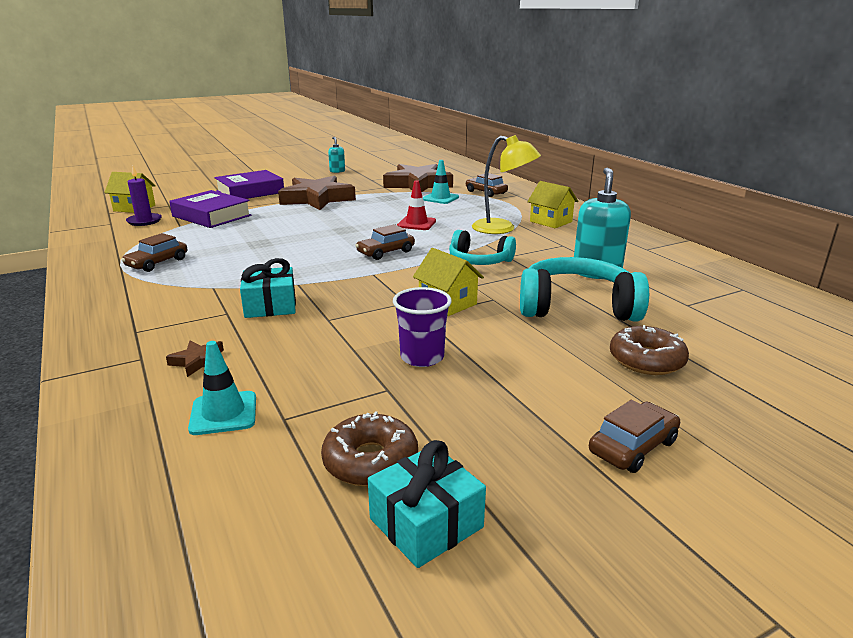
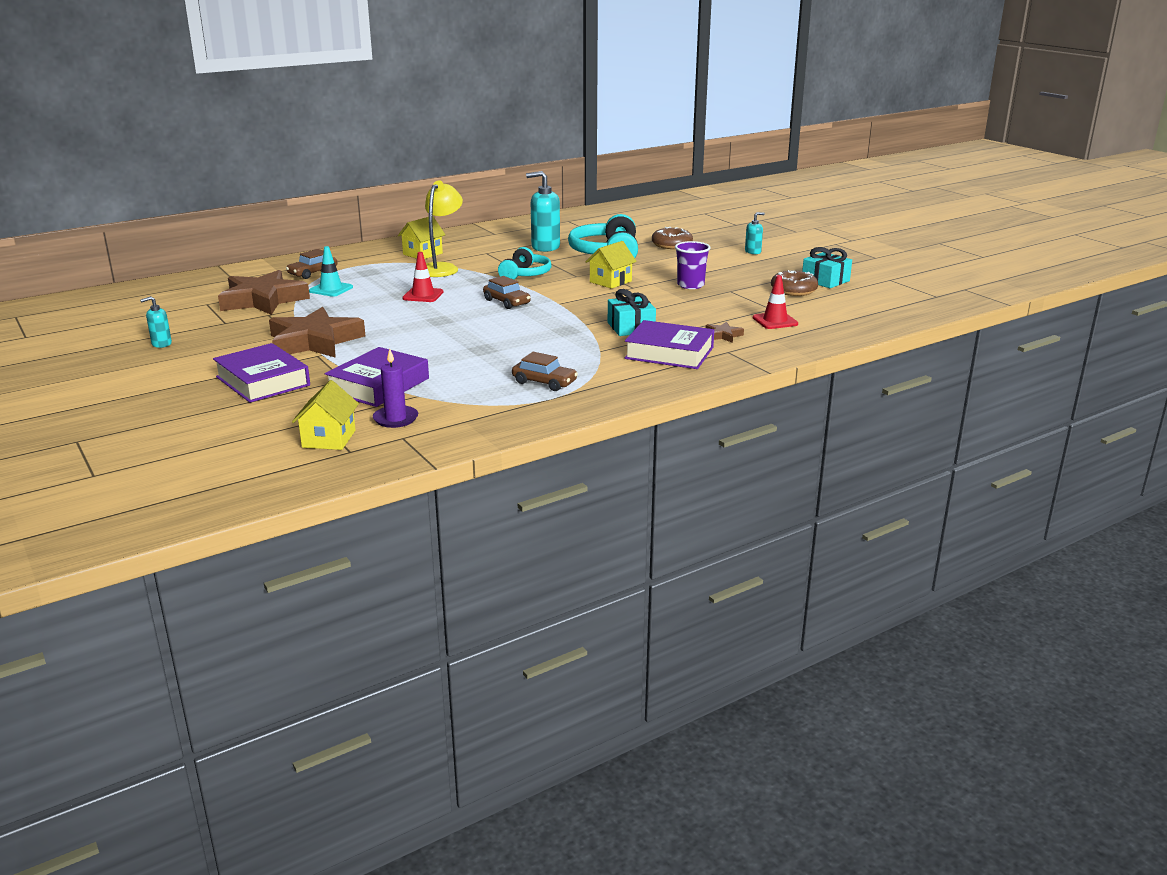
camera: 95 degrees left, 0 degrees up
turquoise traffic cone [188,341,256,435] -> red traffic cone [753,275,798,329]
brown car [589,400,680,473] -> turquoise soap dispenser [745,212,765,254]
none -> purple book [625,320,714,369]

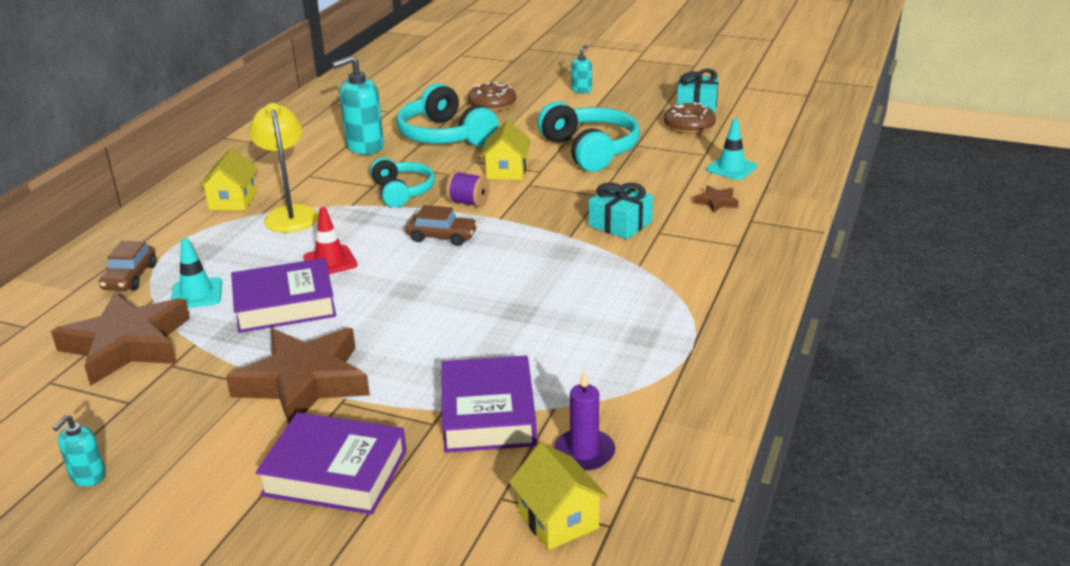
camera: 35 degrees left, 5 degrees up
brown car [512,352,578,391] -> none
purple book [625,320,714,369] -> purple book moved to [231,258,336,333]
purple cup [675,241,711,289] -> turquoise headphones [537,101,640,172]
red traffic cone [753,275,798,329] -> turquoise traffic cone [706,119,757,180]
none -> purple spool [446,171,490,207]

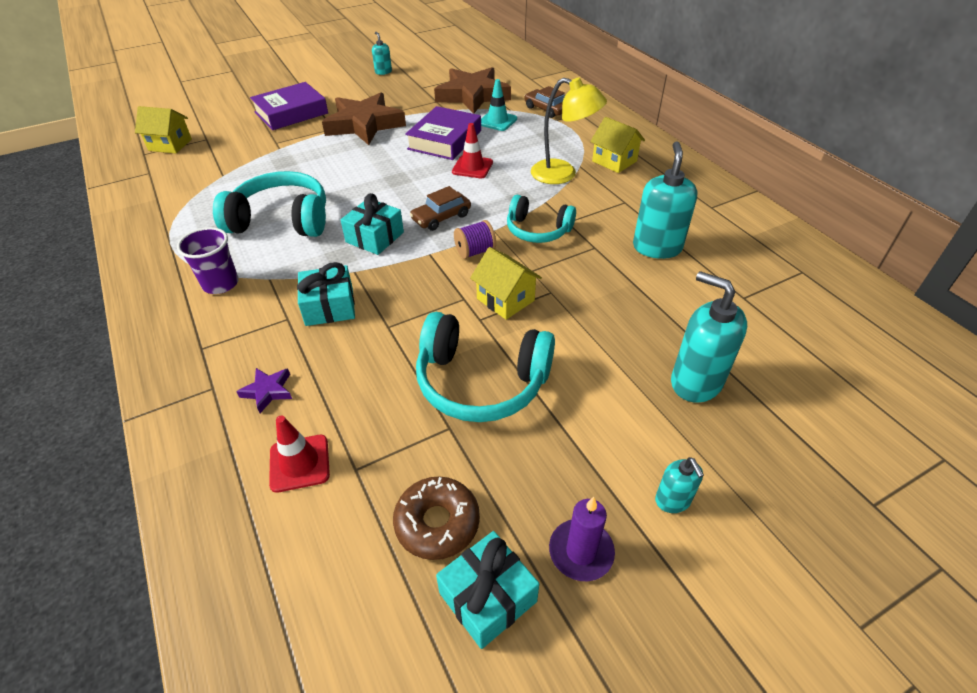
camera: 130 degrees right, 15 degrees up
turquoise headphones [396,83,499,146] -> turquoise headphones moved to [213,171,326,237]
purple book [441,355,537,453] -> none
brown donut [468,83,516,111] -> turquoise soap dispenser [671,271,747,403]
purple candle [554,369,615,470] -> purple candle moved to [549,497,615,581]
brown star [694,185,739,213] -> purple star [236,368,292,413]
turquoise traffic cone [706,119,757,180] -> red traffic cone [269,416,330,493]
none -> purple cup [177,227,238,294]
none -> turquoise gift [341,193,404,255]

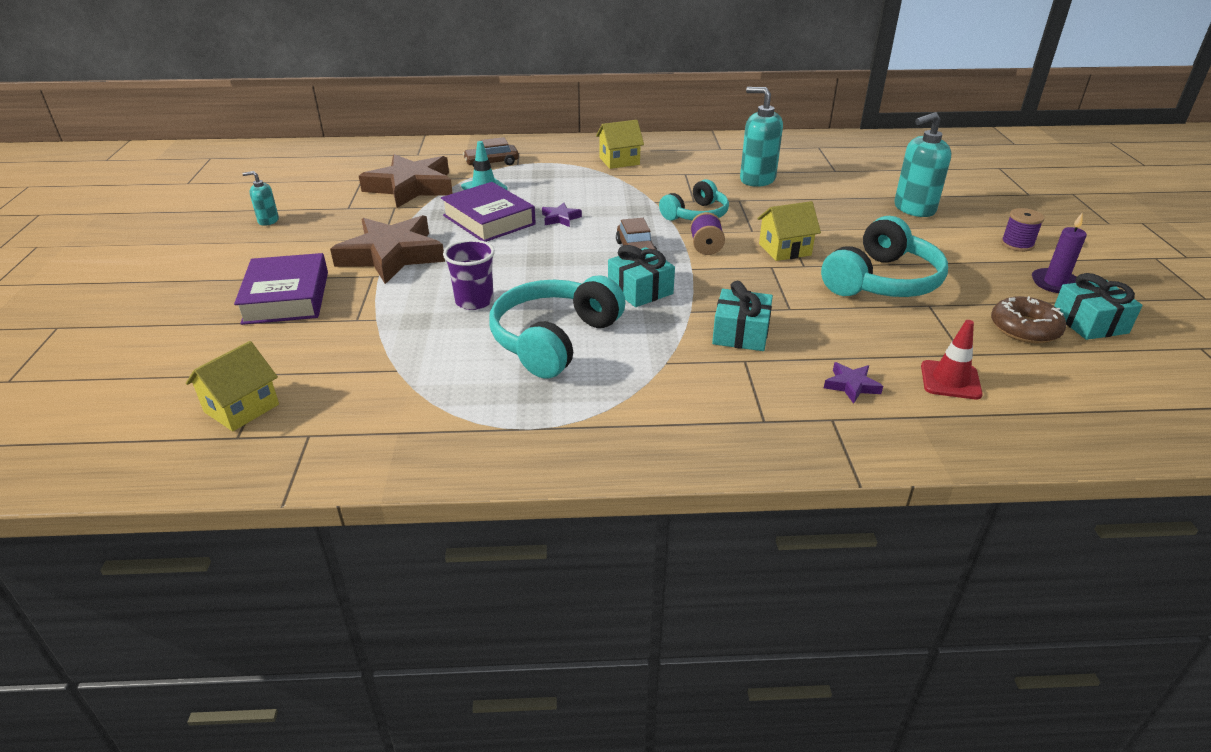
camera: 65 degrees left, 10 degrees down
purple cup [177,227,238,294] -> purple cup moved to [443,240,495,310]
red traffic cone [452,123,493,178] -> purple star [542,203,582,227]
yellow lamp [531,77,607,184] -> none
turquoise soap dispenser [655,457,704,513] -> purple spool [1001,208,1044,252]

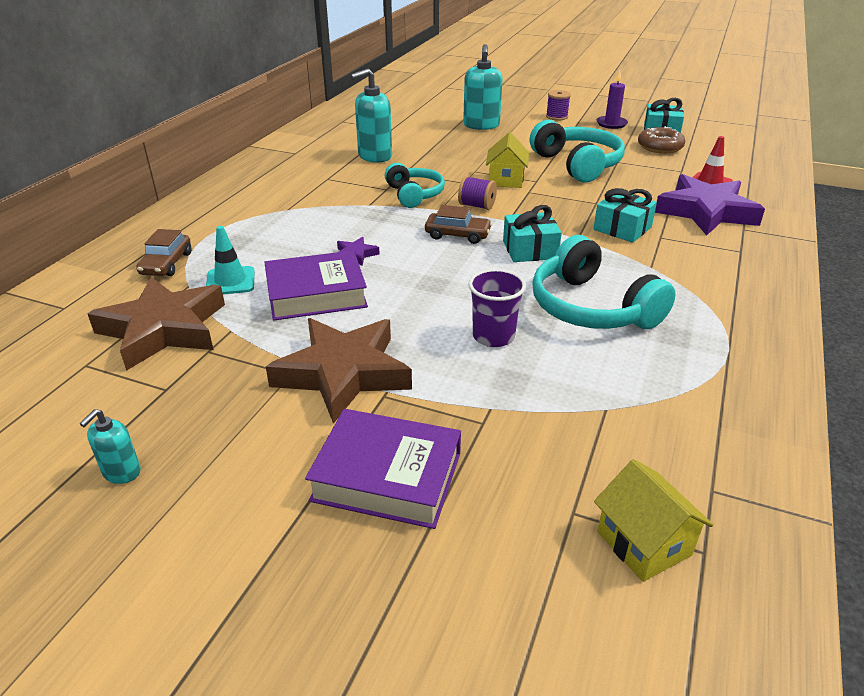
camera: 65 degrees left, 0 degrees up
yellow house [596,120,644,169] -> none
purple star [824,362,883,404] -> purple star [655,174,765,235], size x2.44

